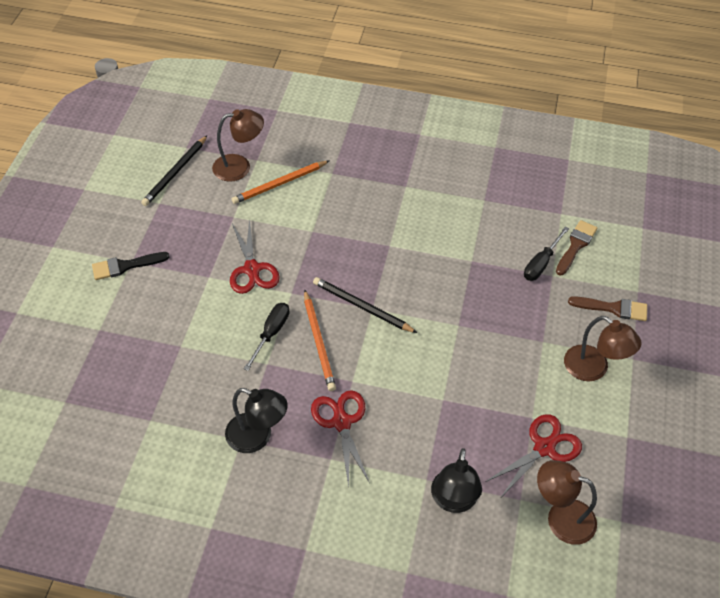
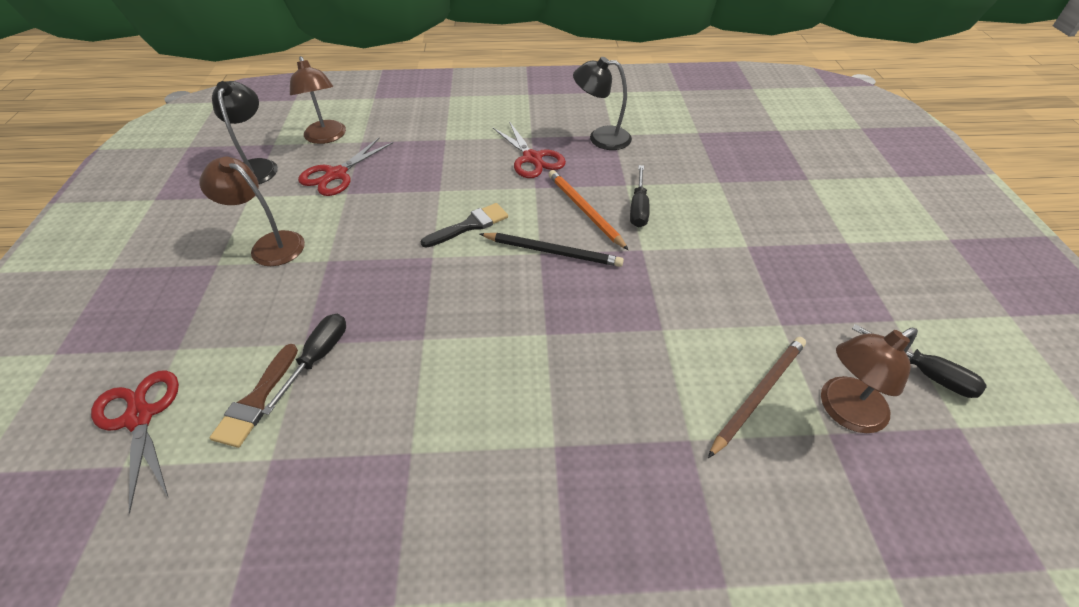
camera: 165 degrees right, 5 degrees down
black brush [92,252,169,280] -> black brush moved to [421,203,508,248]
black pencil [141,136,207,206] -> black screwdriver [852,324,987,398]
red scissors [230,219,280,294] -> red scissors moved to [91,370,179,514]
orange pencil [232,160,330,204] -> brown pencil [708,337,806,458]
black lamp [431,448,482,513] -> black lamp moved to [212,81,278,184]
brown lamp [537,460,597,545] -> brown lamp turned 60 degrees clockwise [290,56,346,144]
brown brush [568,296,647,321] -> none

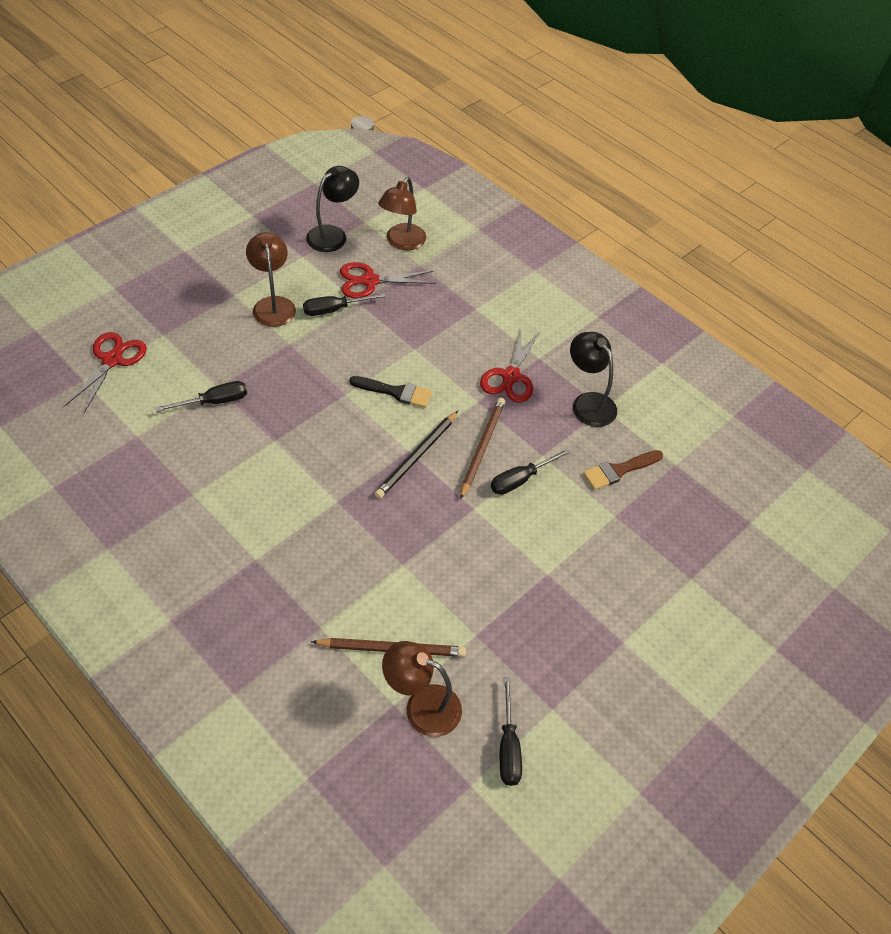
camera: 45 degrees right, 5 degrees up
brown brush [210,344,298,448] -> brown brush moved to [583,450,663,490]
black pencil [480,233,624,267] -> black pencil turned 60 degrees clockwise [375,411,458,499]
orange pencil [548,170,628,250] -> brown pencil [460,398,505,500]
none -> black screwdriver [303,293,386,316]

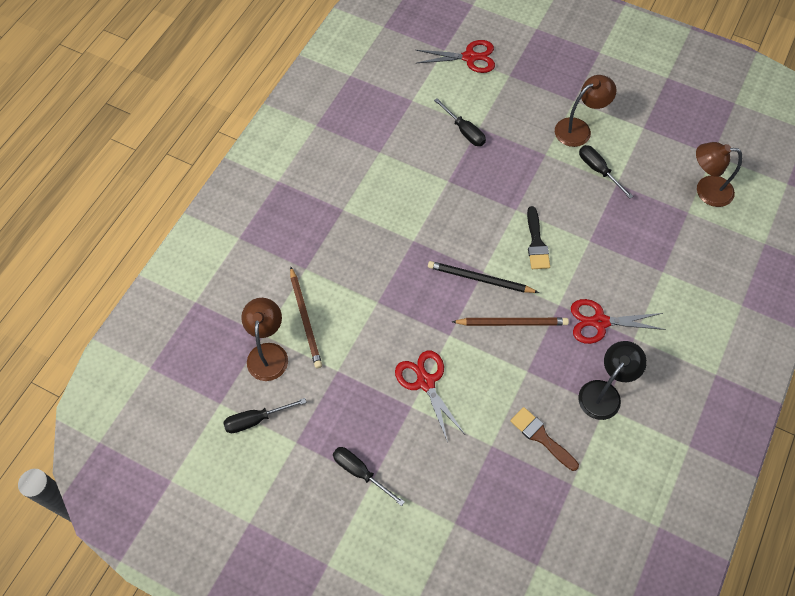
camera: 75 degrees right, 10 degrees up
black lamp [306,166,359,252] -> none
red scissors [340,262,436,298] -> red scissors moved to [395,351,465,443]
black screwdriver [491,448,571,495] -> black screwdriver moved to [333,447,405,506]

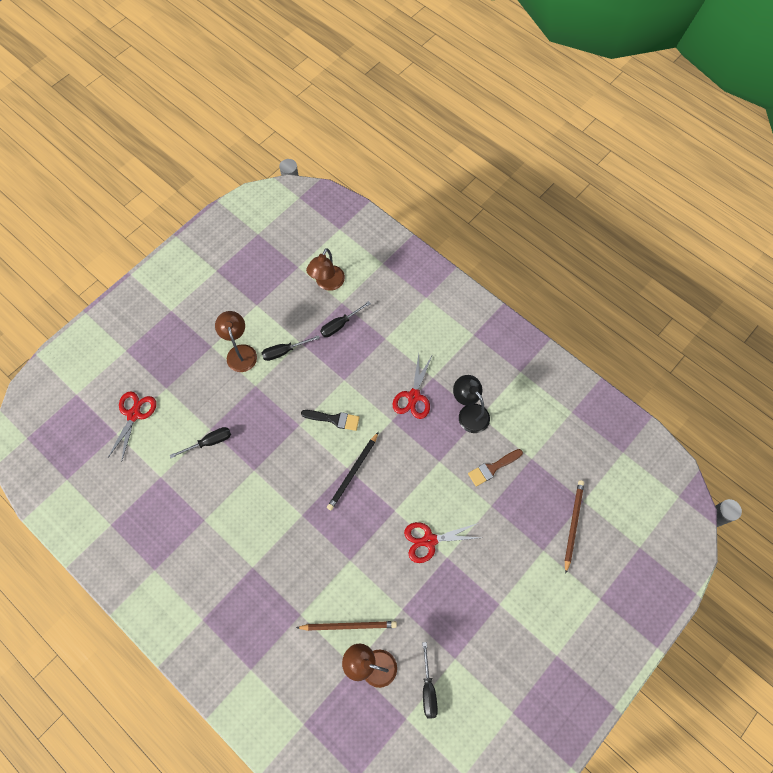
camera: 75 degrees left, 5 degrees up
black screwdriver [333,447,405,506] -> black screwdriver moved to [320,301,371,337]
brown pencil [452,318,569,326] -> brown pencil moved to [565,480,584,574]

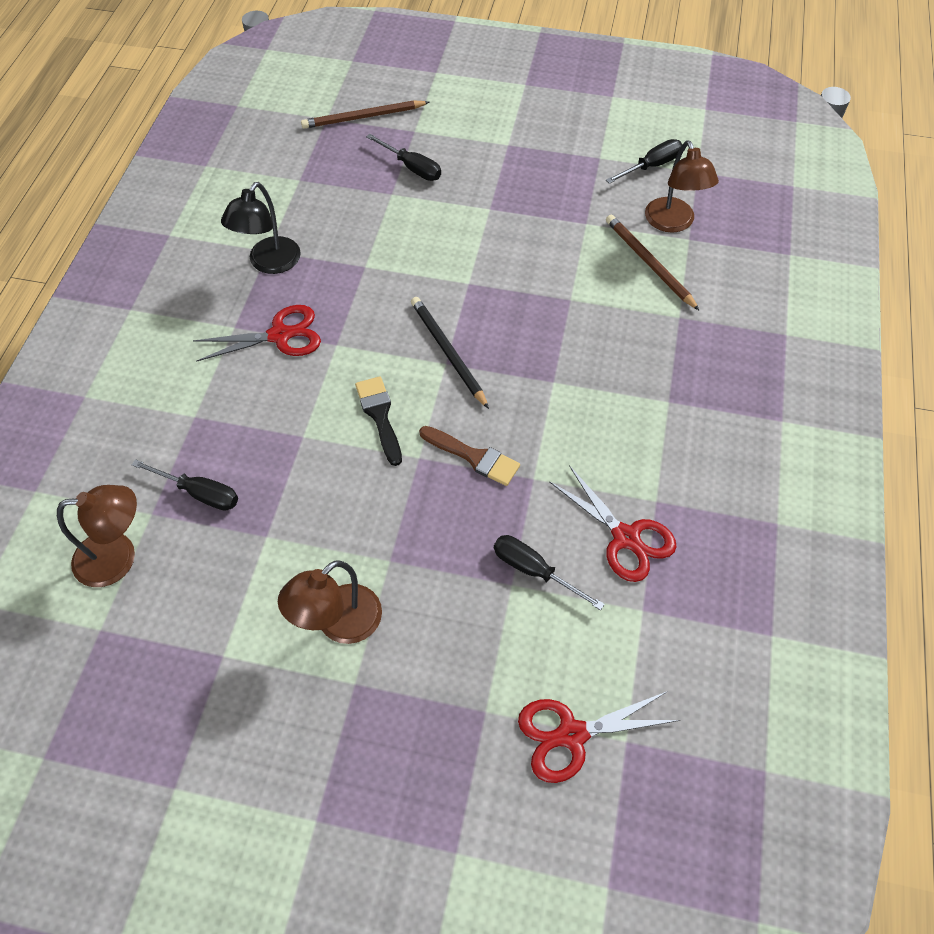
camera: 120 degrees left, 10 degrees down
black screwdriver [262,335,320,361] -> black screwdriver moved to [366,134,441,181]
black pencil [327,432,379,510] -> black pencil turned 120 degrees counterclockwise [411,297,489,409]
red scissors [404,522,480,563] -> red scissors moved to [549,465,677,582]
brown brush [468,449,523,486] -> brown brush moved to [419,426,520,486]

